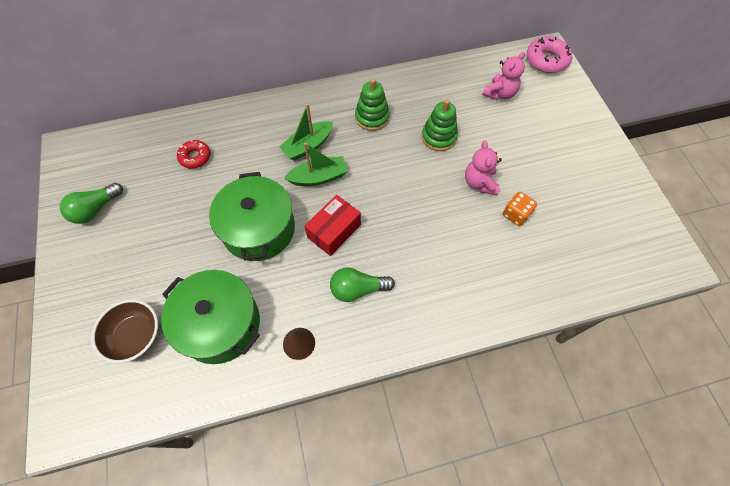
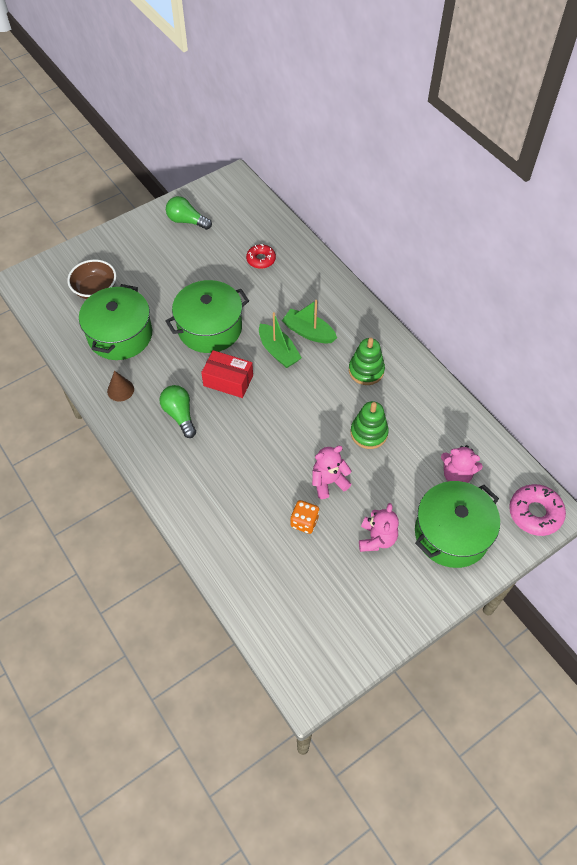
camera: 70 degrees right, 5 degrees down
none -> pink teddy bear [359,503,399,552]
none -> green pot [415,481,500,568]

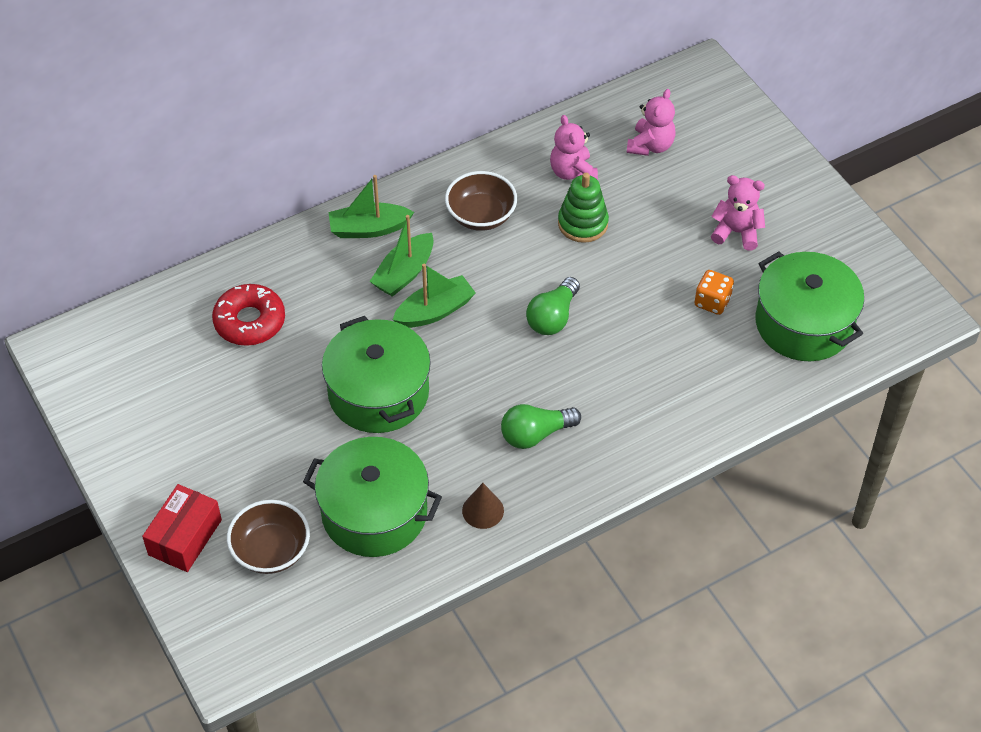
camera: 85 degrees left, 5 degrees down
green light bulb [166,196,212,230] -> green light bulb moved to [526,277,580,335]
red box [201,350,253,398] -> red box moved to [142,484,222,572]
red donut [246,244,276,269] -> red donut [212,284,285,346], size x1.53
pink teddy bear [312,446,352,499] -> pink teddy bear moved to [550,115,598,180]
green stacking toy [349,338,385,385] -> brown bowl [445,171,517,231]
green pot [415,481,500,568] -> green pot moved to [756,251,864,361]
pink donut [509,484,566,536] -> none
none -> green boat [329,175,414,238]

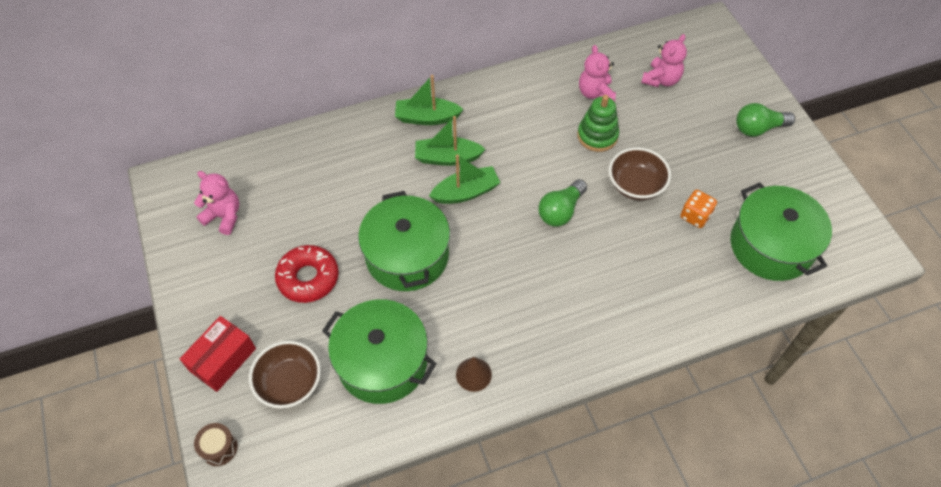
camera: 10 degrees right, 5 degrees up
red donut [212,284,285,346] -> red donut moved to [275,245,339,303]
green boat [369,215,434,297] -> green boat turned 45 degrees clockwise [415,116,486,166]
brown bowl [445,171,517,231] -> brown bowl moved to [609,147,671,200]
green light bulb [501,404,581,449] -> green light bulb moved to [736,103,795,137]
pink teddy bear [711,175,765,251] -> pink teddy bear moved to [194,171,239,235]
none -> brown drum [194,423,238,466]

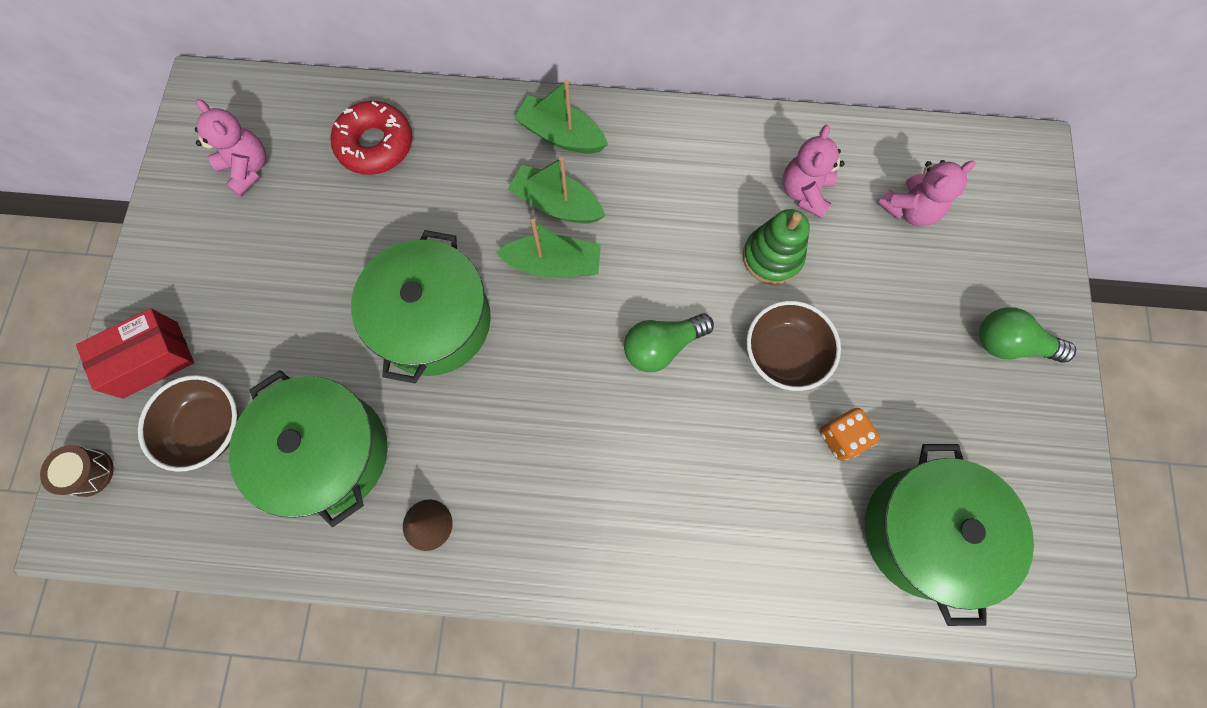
camera: 25 degrees right, 15 degrees up
red donut [275,245,339,303] -> red donut moved to [331,101,412,175]

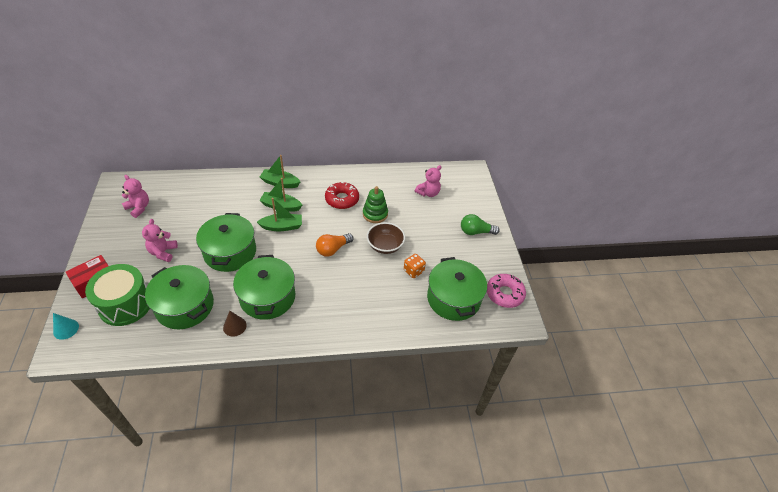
camera: 15 degrees left, 25 degrees down
brown drum [40,445,114,497] -> turquoise cone [53,313,79,340]
brown bowl [138,375,239,472] -> green drum [85,264,150,326]
red donut [331,101,412,175] -> red donut moved to [325,182,359,209]
green light bulb [624,313,714,372] -> orange light bulb [316,233,354,257]
pink teddy bear [783,125,845,219] -> pink teddy bear moved to [142,219,178,262]
none -> green pot [233,255,296,320]
none -> pink donut [487,274,526,308]

